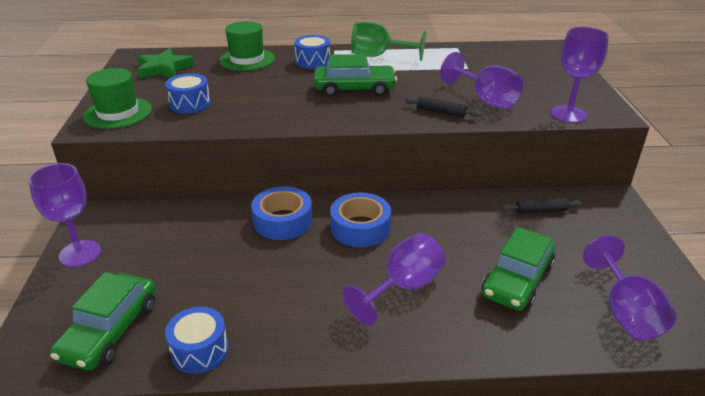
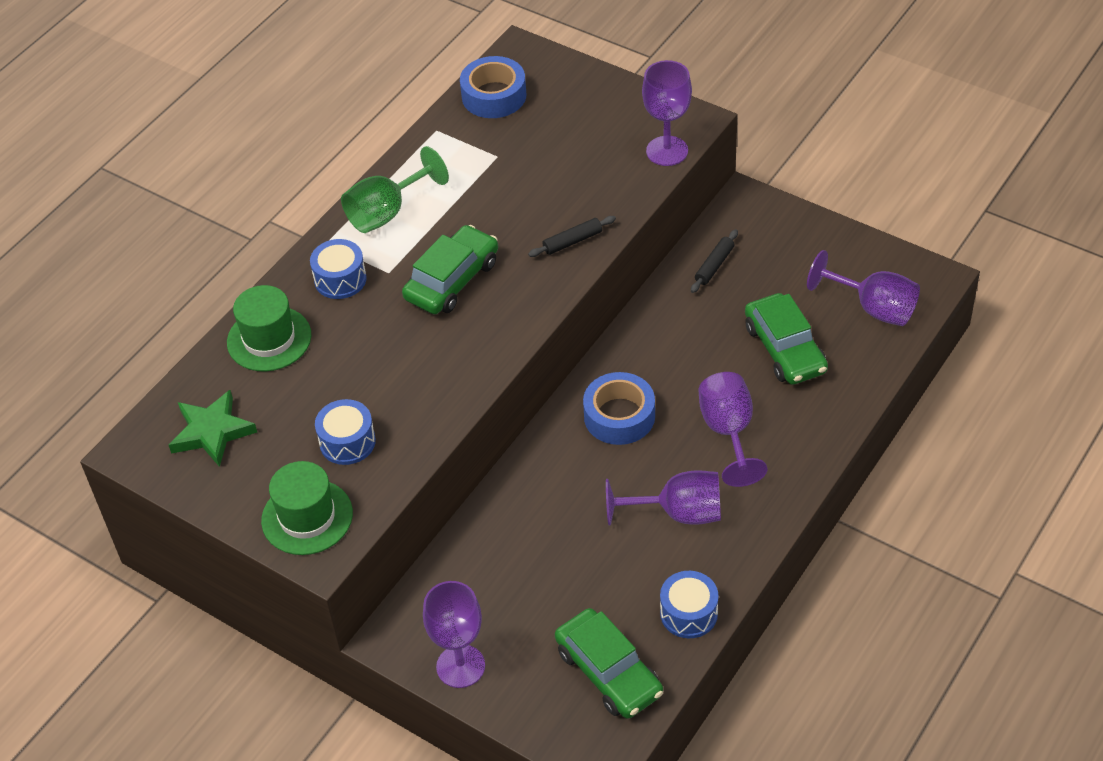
camera: 50 degrees left, 15 degrees up
blue tape [251,186,312,240] -> blue tape moved to [460,56,526,118]
purple goblet [440,52,523,109] -> purple goblet moved to [606,470,721,525]

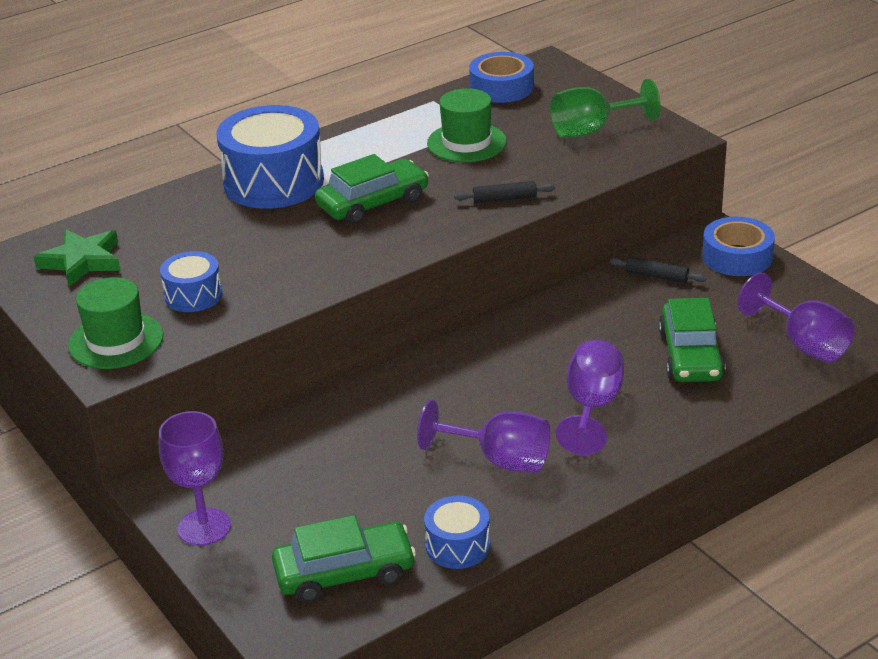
camera: 20 degrees right, 15 degrees down
green hat [227,285,311,371] -> green hat moved to [427,88,507,162]
blue drum [310,239,367,299] -> blue drum [216,105,324,209], size x1.94
green goblet [341,146,449,233] -> green goblet moved to [550,79,661,137]
green car [555,608,663,719] -> green car turned 90 degrees counterclockwise [272,515,416,603]
blue tape [583,372,655,445] -> blue tape moved to [702,217,775,276]
purple goblet [642,60,692,166] -> none
black rolling pin [691,229,738,293] -> black rolling pin turned 60 degrees clockwise [609,257,707,283]

